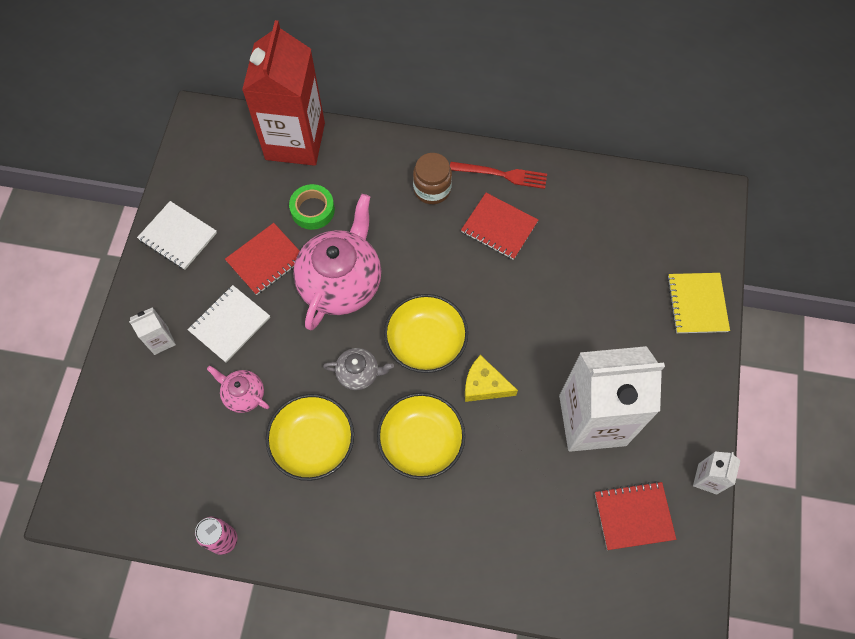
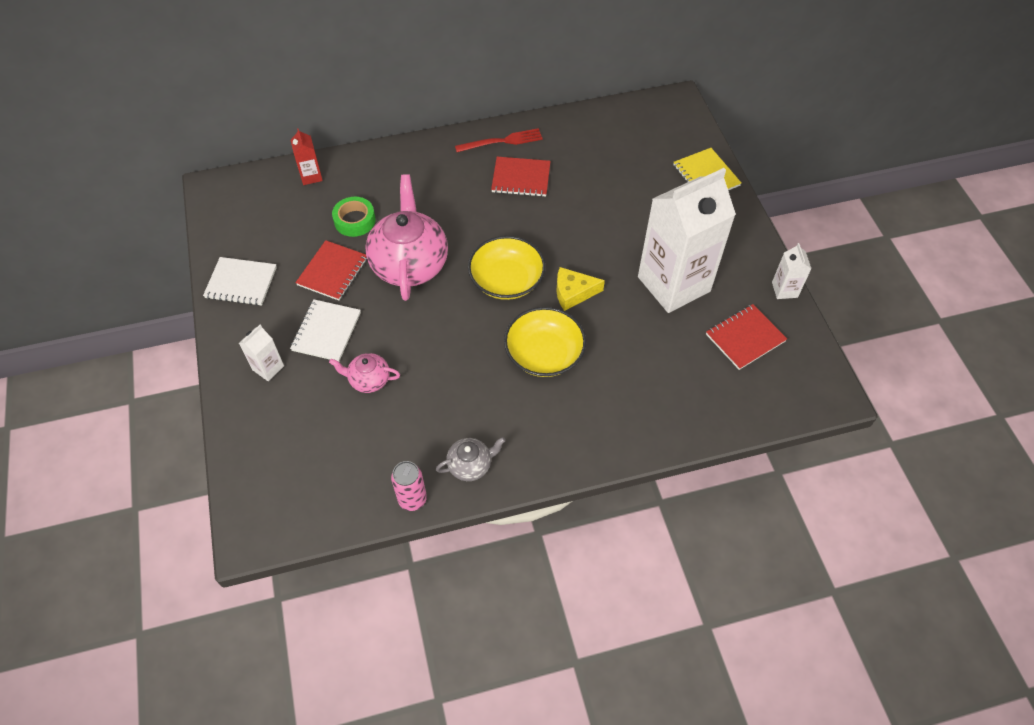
camera: 25 degrees left, 10 degrees down
red carton [242,20,325,166] -> red carton [290,128,323,185], size x0.41
yellow bowl [266,394,354,481] -> none
grey teapot [323,348,394,390] -> grey teapot moved to [436,437,506,481]
brown jar [413,153,452,204] -> none

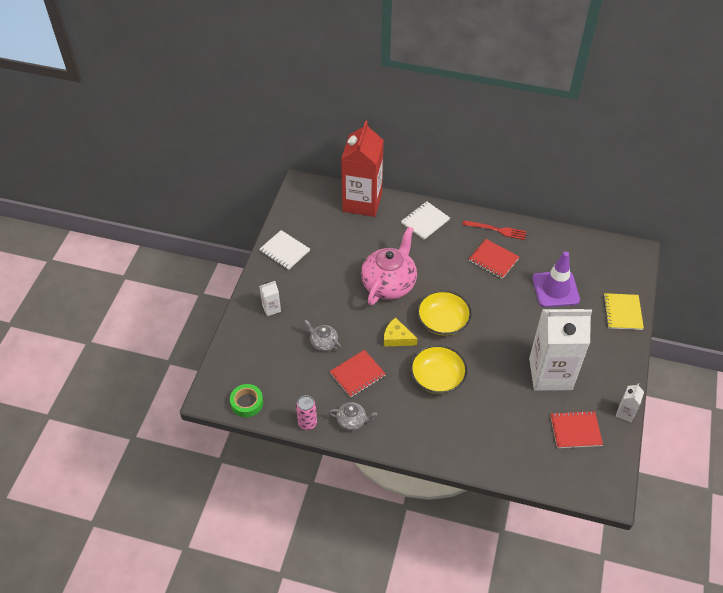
camera: 30 degrees right, 5 degrees down
red carton [290,128,323,185] -> red carton [341,121,384,217], size x2.47
white notebook [290,299,361,361] -> white notebook moved to [401,201,450,240]
red notebook [295,240,367,301] -> red notebook moved to [329,350,386,397]
pink teapot [329,353,400,393] -> grey teapot [304,320,342,351]
green tape [332,197,376,237] -> green tape moved to [230,384,263,417]
yellow cheese [557,267,605,311] -> yellow cheese moved to [384,318,418,346]
none -> purple traffic cone [532,251,580,307]

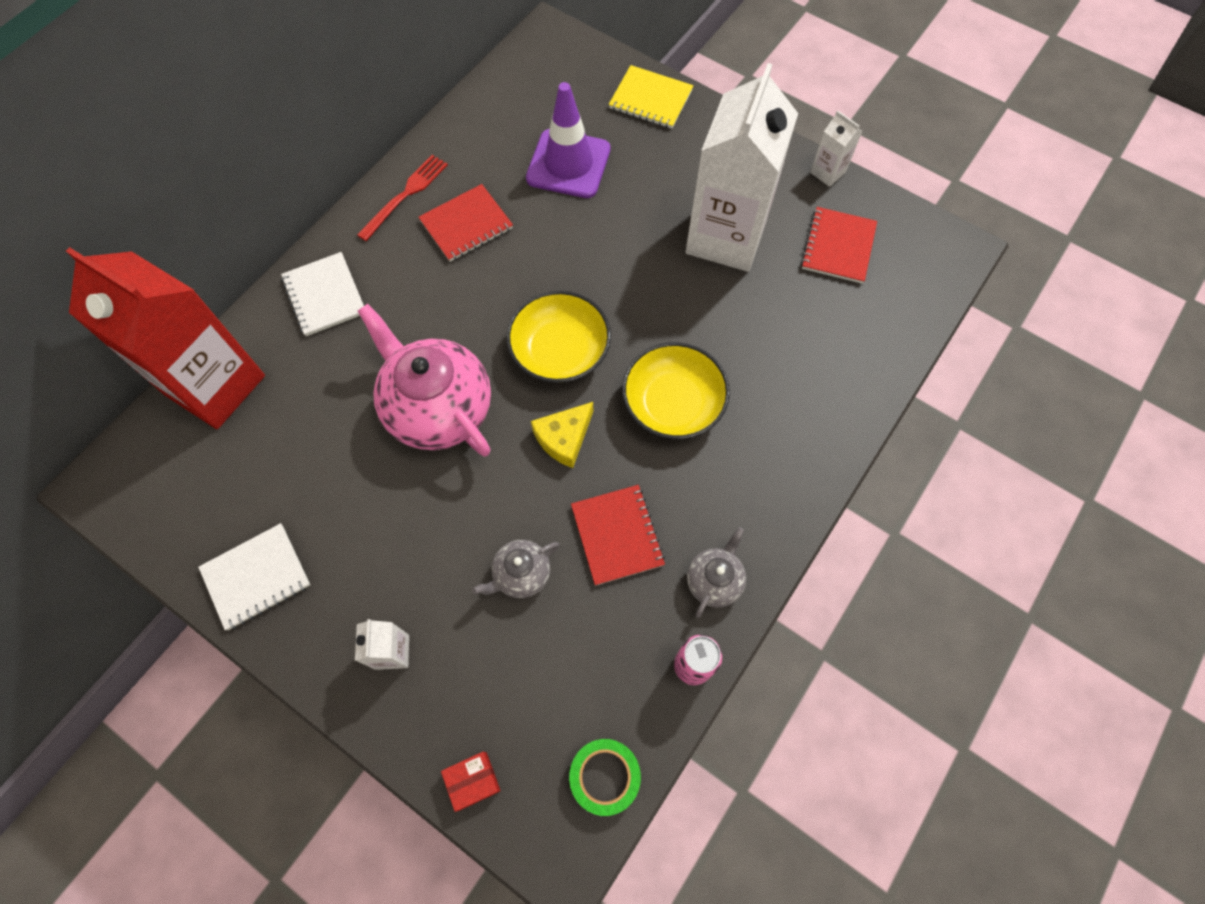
camera: 70 degrees left, 15 degrees up
none -> red box [441,752,501,812]

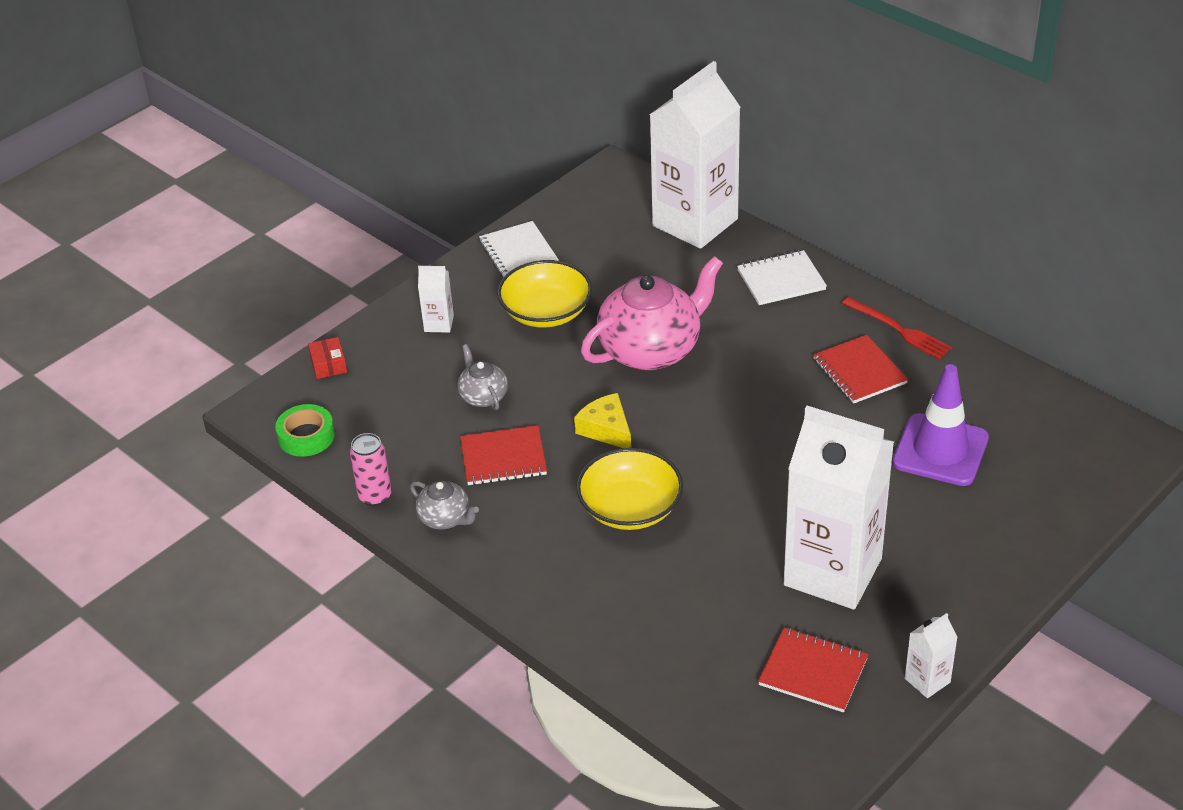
camera: 100 degrees right, 25 degrees down
red carton [66,247,265,429] -> white carton [649,61,740,249]
yellow bowl [506,291,611,383] -> yellow bowl moved to [497,260,592,328]
yellow notebook [609,65,694,129] -> none

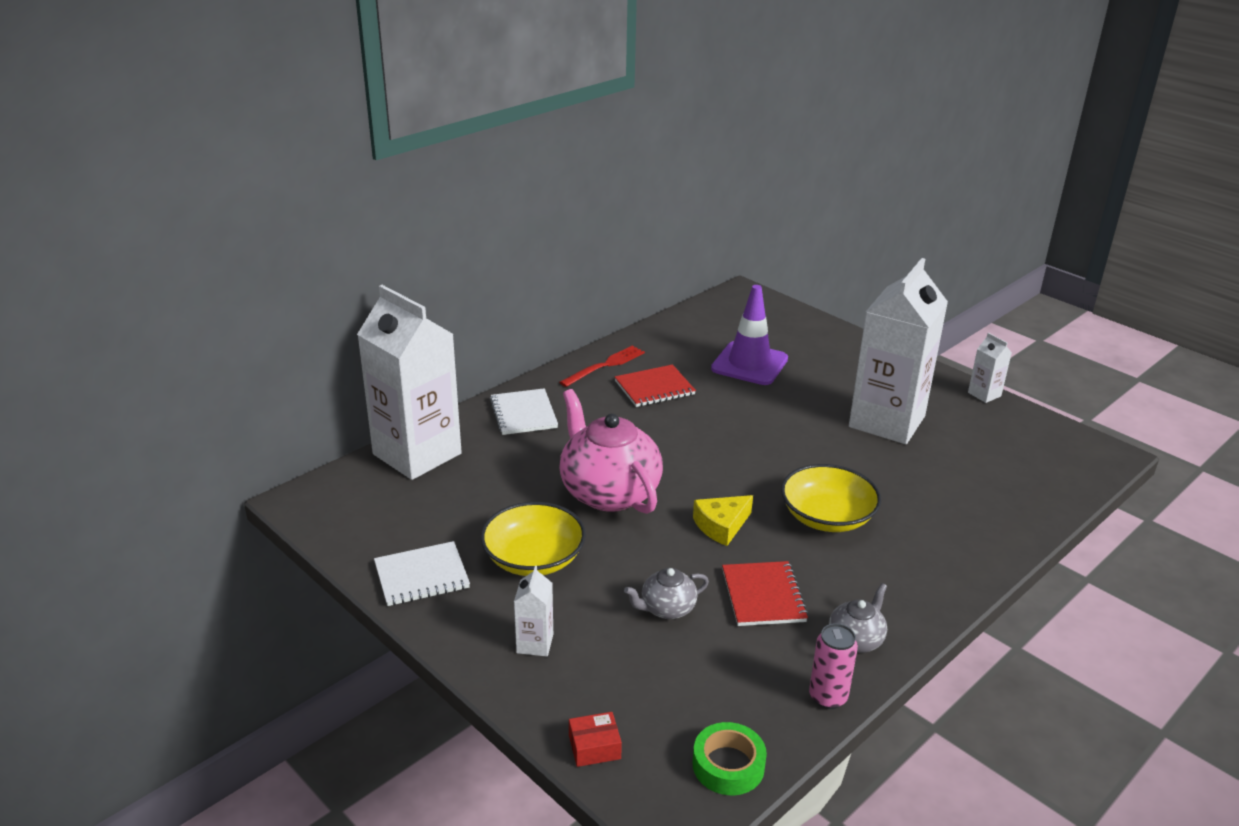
camera: 90 degrees left, 10 degrees down
red notebook [758,627,869,712] -> none

